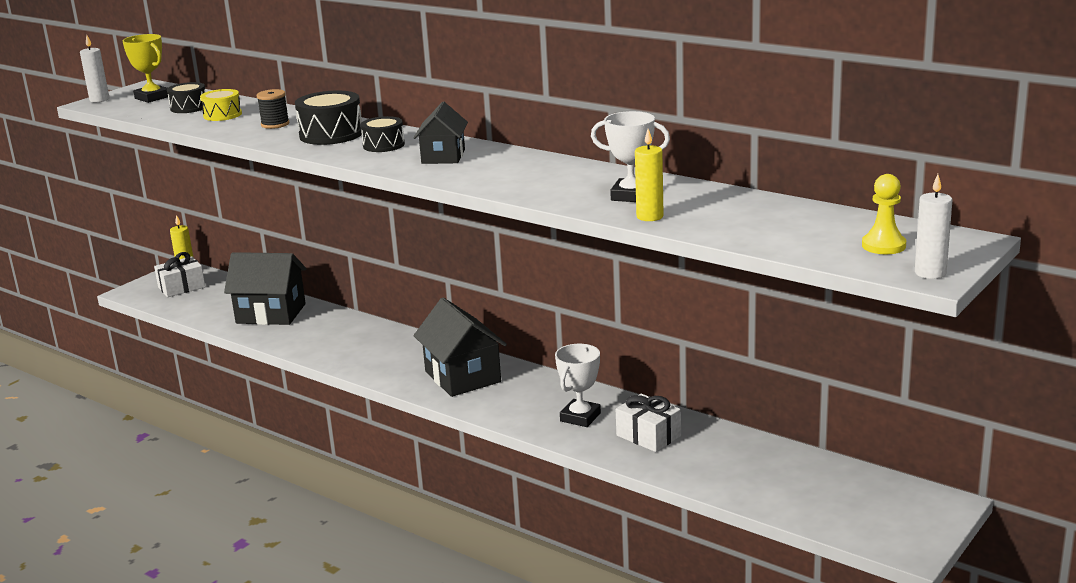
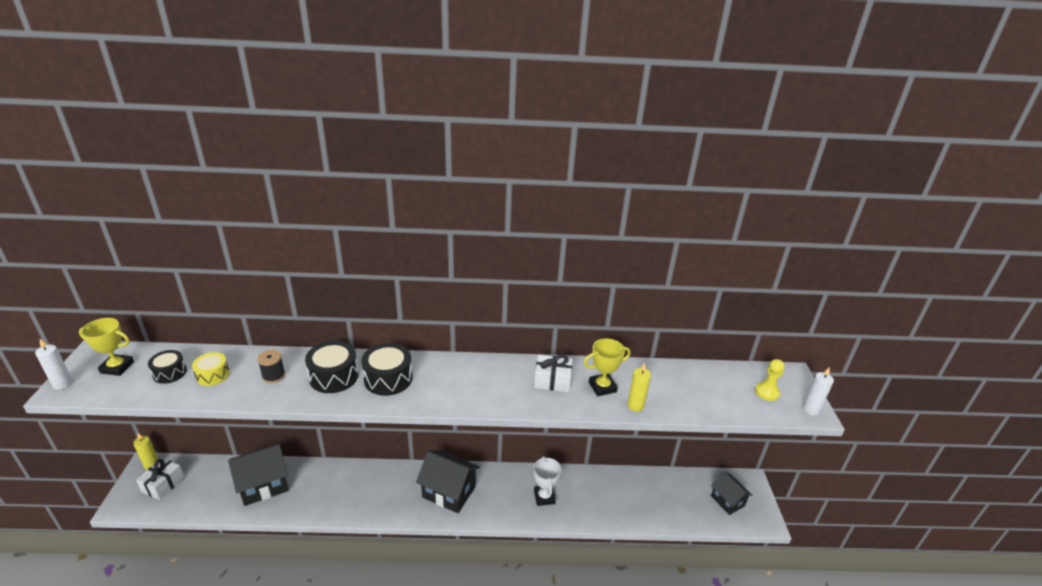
camera: 40 degrees left, 10 degrees up
black drum [361,116,405,152] -> black drum [361,343,412,396], size x1.58
black house [413,102,468,164] -> black house moved to [711,471,753,515]
white trophy [591,111,670,202] -> yellow trophy [583,338,631,396]
white gift [616,394,681,452] -> white gift moved to [534,355,573,392]

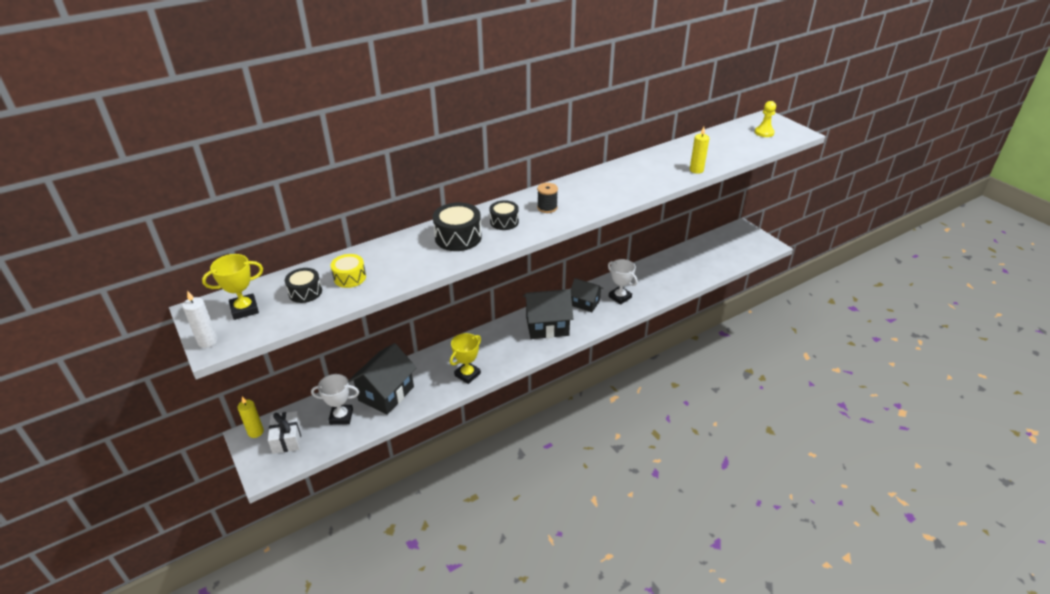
camera: 30 degrees left, 5 degrees up
black spool [257,350,285,383] -> black spool moved to [537,183,558,213]
black drum [361,343,412,396] -> black drum [489,200,519,230], size x0.63
white gift [534,355,573,392] -> none
yellow trophy [583,338,631,396] -> yellow trophy moved to [450,333,481,384]
black house [711,471,753,515] -> black house moved to [571,278,603,312]
white candle [803,367,834,416] -> none
none -> white trophy [311,374,359,425]

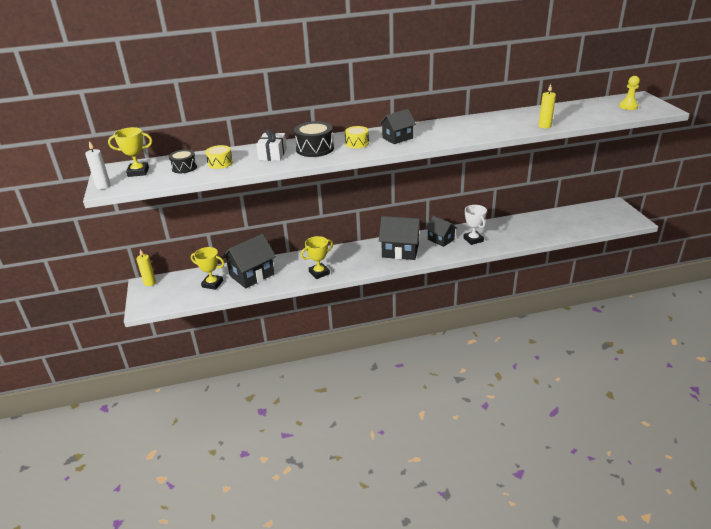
camera: 20 degrees right, 5 degrees down
white gift [268,411,302,454] -> white gift moved to [256,129,287,161]
white trophy [311,374,359,425] -> yellow trophy [191,247,225,290]
black drum [489,200,519,230] -> yellow drum [345,126,369,148]
black spool [537,183,558,213] -> black house [379,109,416,144]

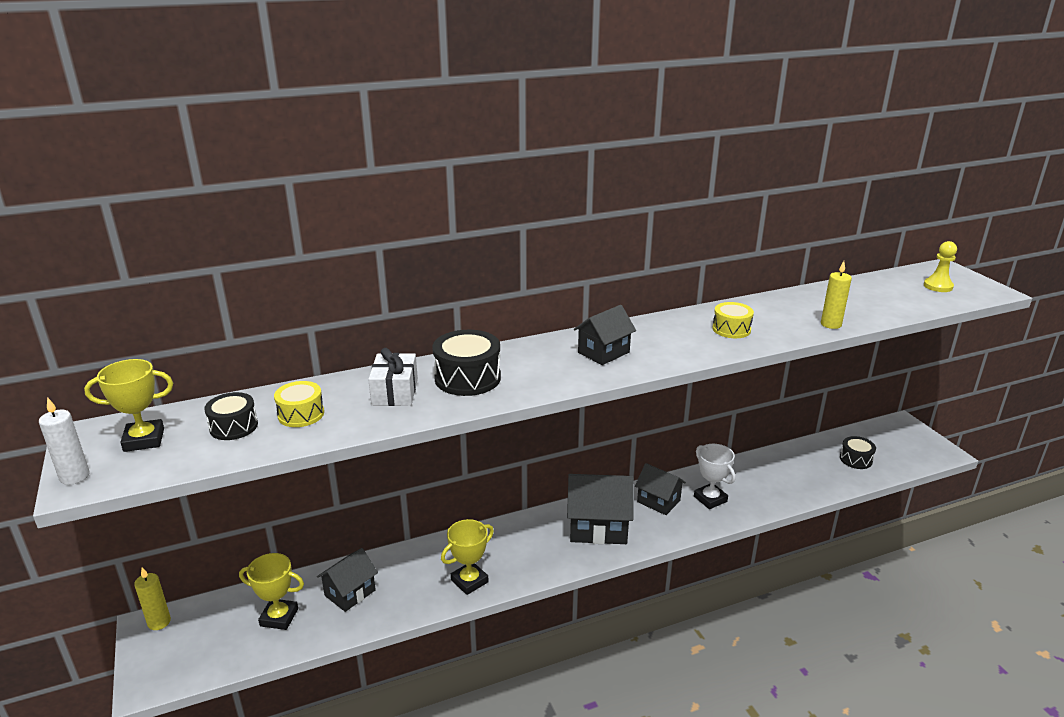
camera: 10 degrees left, 5 degrees down
black house [222,234,276,288] -> black house [317,548,378,612], size x0.63
yellow drum [345,126,369,148] -> yellow drum moved to [712,302,754,338]
none -> black drum [840,436,876,469]

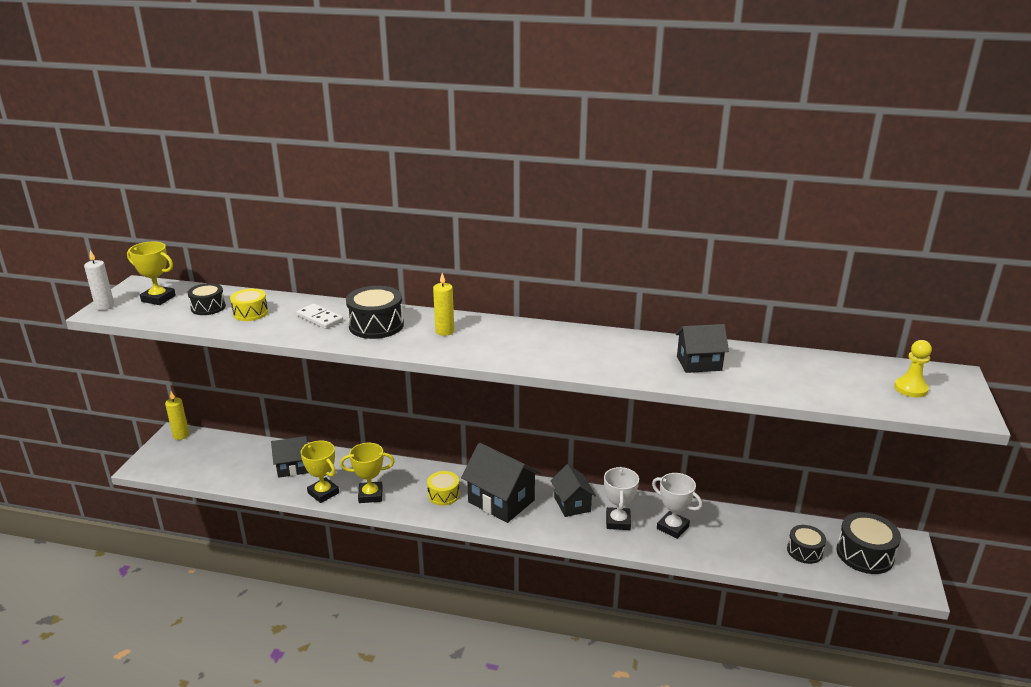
camera: 35 degrees right, 0 degrees up
yellow trophy [239,553,304,630] -> yellow trophy moved to [301,441,339,503]
white gift [368,348,418,406] -> white domino [296,304,343,329]
black house [574,305,636,365] -> black house moved to [676,324,729,373]
yellow drum [712,302,754,338] -> yellow drum moved to [427,471,460,506]
yellow candle [821,261,852,329] -> yellow candle moved to [433,273,454,336]
none -> white trophy [652,473,702,539]
none -> black drum [836,512,901,574]

